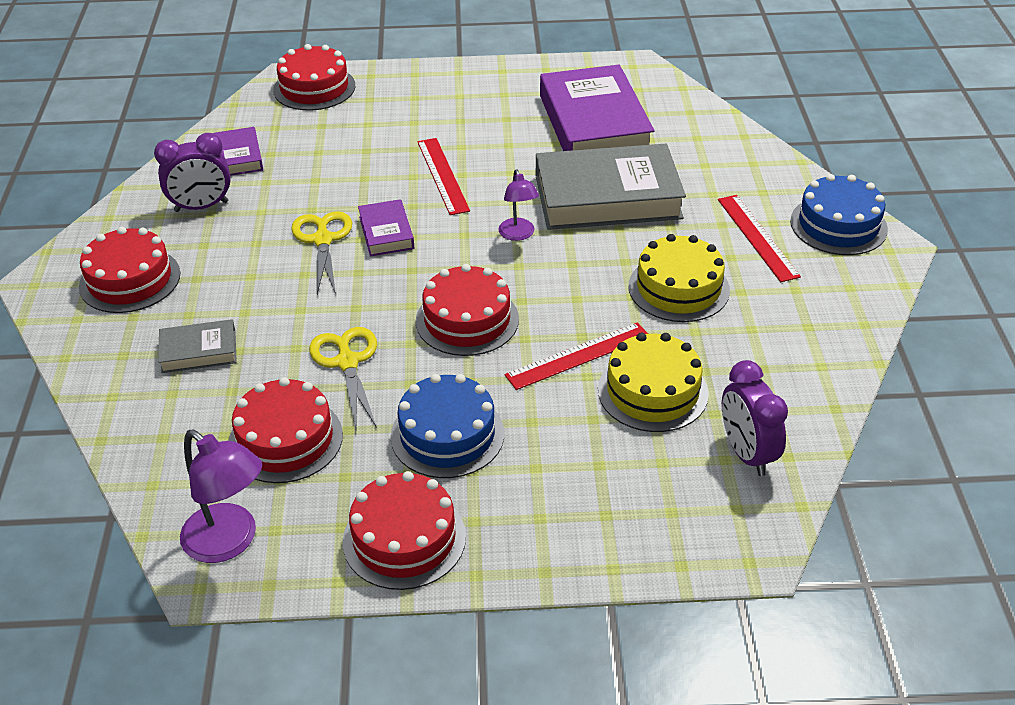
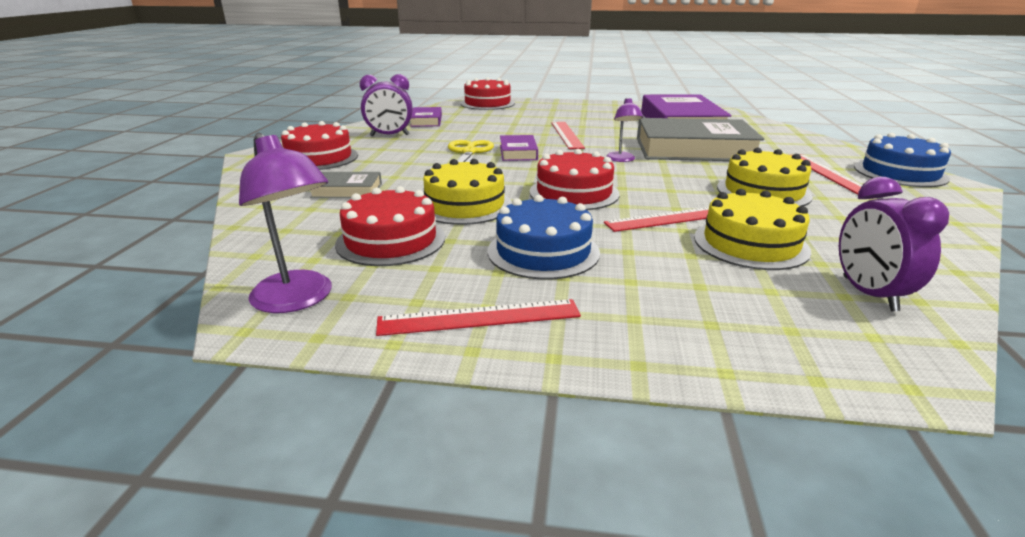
camera: 10 degrees right, 15 degrees down
yellow scissors [309,327,377,428] -> yellow cake [423,159,512,225]
red cake [343,471,466,590] -> red ruler [376,299,581,336]

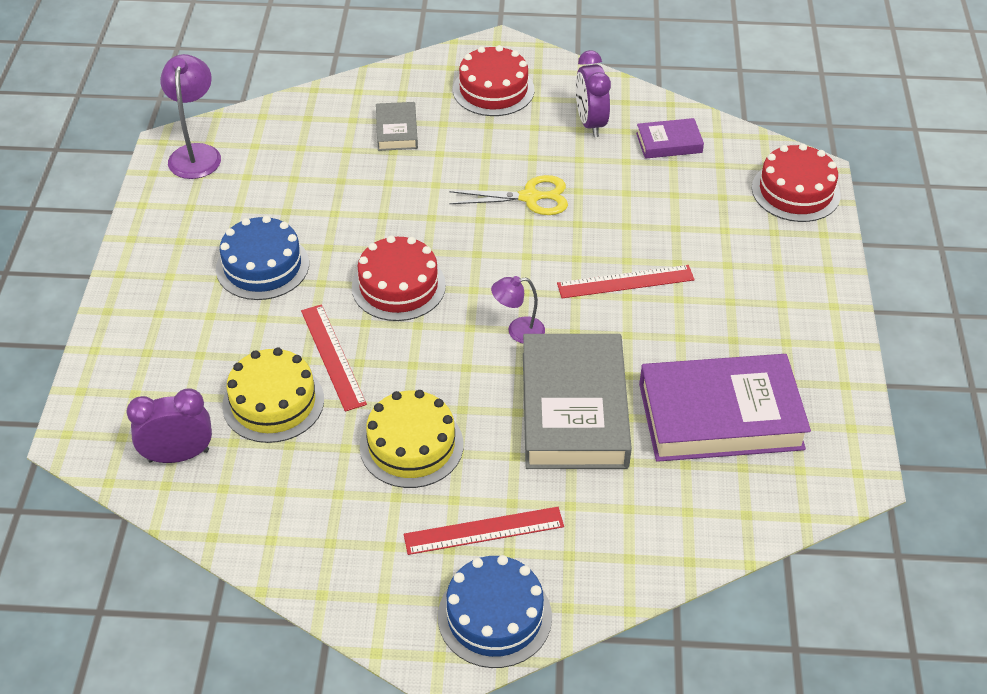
camera: 85 degrees right, 20 degrees up
purple lamp [239,133,332,313] -> purple lamp turned 135 degrees clockwise [160,54,221,179]
red cake [335,186,445,266] -> none
red ruler [376,299,581,336] -> none
yellow cake [423,159,512,225] -> none
purple book [500,135,538,161] -> none

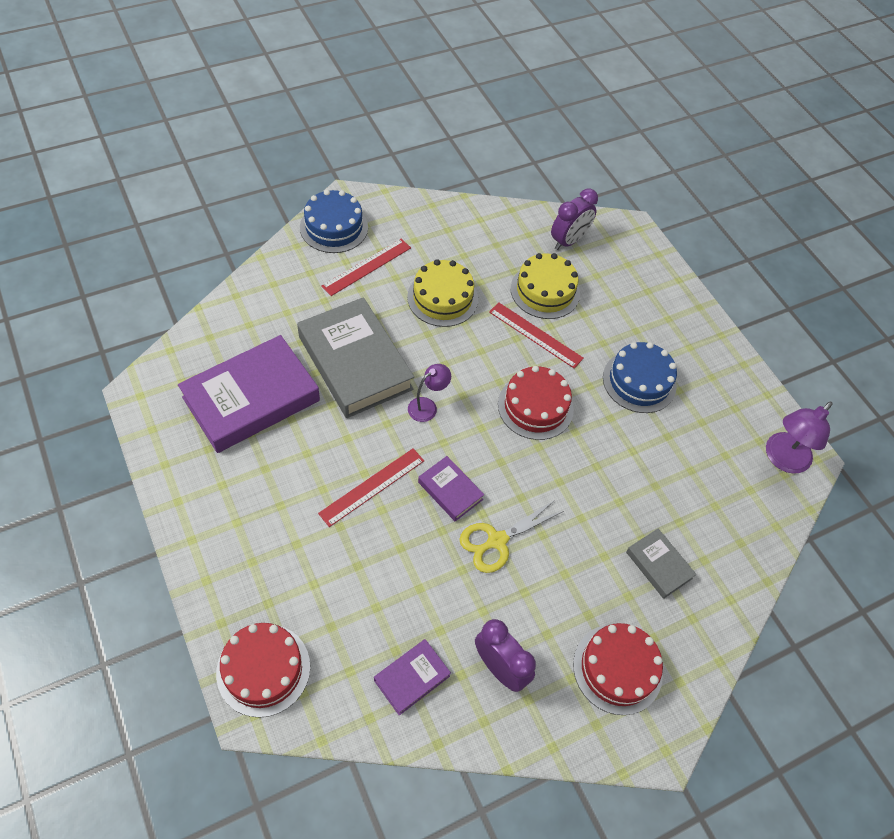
camera: 145 degrees right, 10 degrees up
purple lamp [160,54,221,179] -> purple lamp turned 75 degrees clockwise [766,401,833,474]
none -> purple book [418,456,484,521]

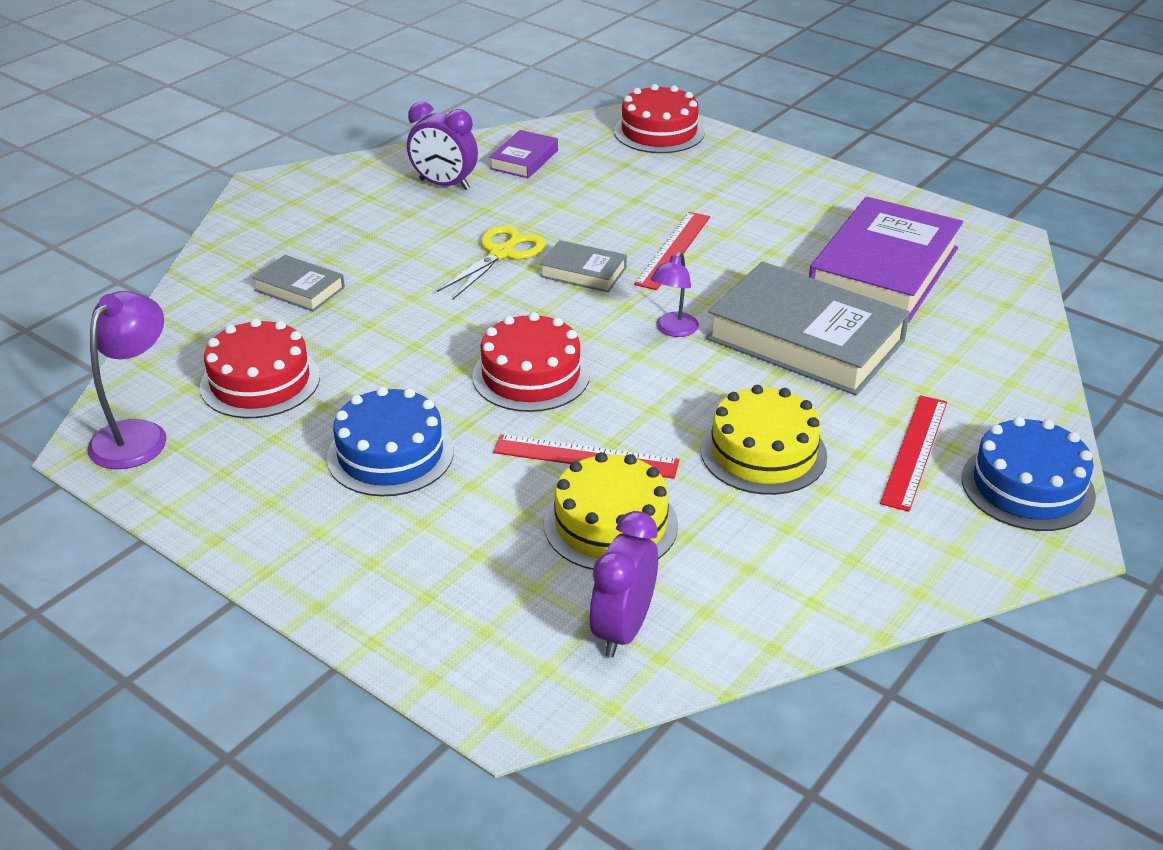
camera: 160 degrees right, 20 degrees down
purple book [418,456,484,521] -> grey book [540,240,627,292]
red cake [573,623,663,715] -> red cake moved to [200,318,320,418]

